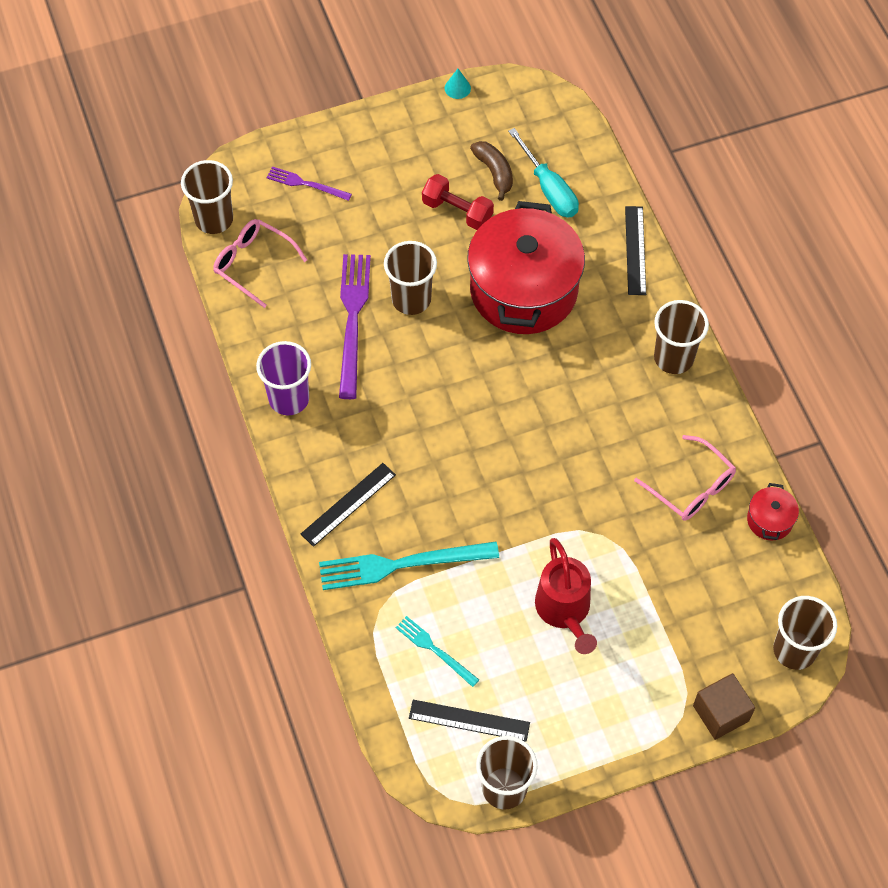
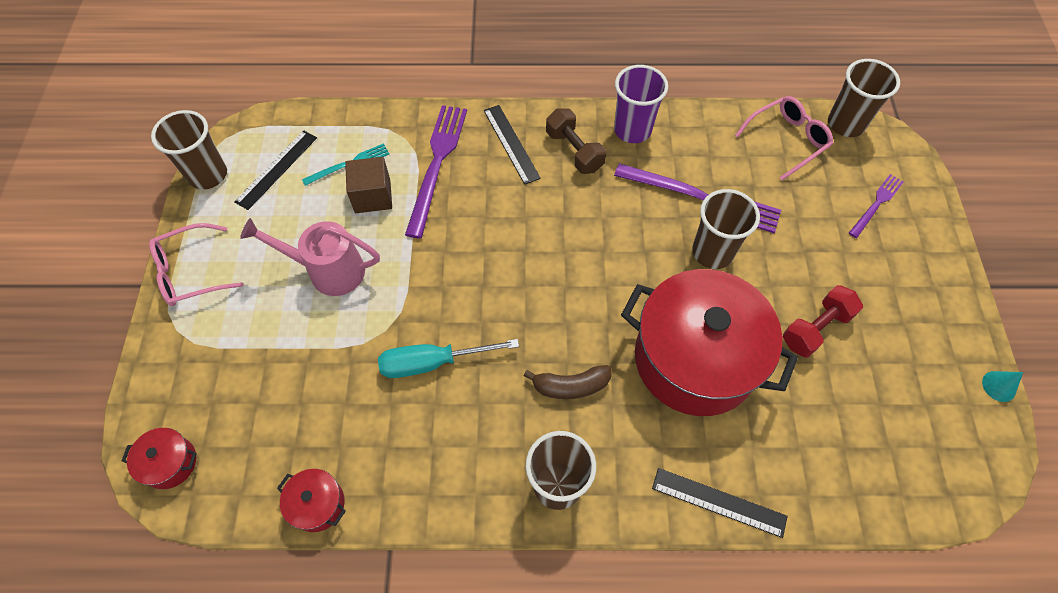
camera: 110 degrees right, 0 degrees up
turquoise fork [319,541,499,590] -> purple fork [405,105,467,238]
brown banana [470,141,513,201] -> brown banana moved to [524,365,612,399]
turquoise screwdriver [508,128,579,218] -> turquoise screwdriver moved to [378,339,519,378]
red watering can [535,538,597,654] -> pink watering can [240,218,380,296]
pink glasses [634,435,736,521] -> pink glasses moved to [149,223,243,306]
brown cube [693,673,755,740] -> brown cube moved to [345,157,392,213]
brown cup [773,596,837,670] -> red pot [122,428,197,489]
none -> brown dumbbell [546,108,606,174]

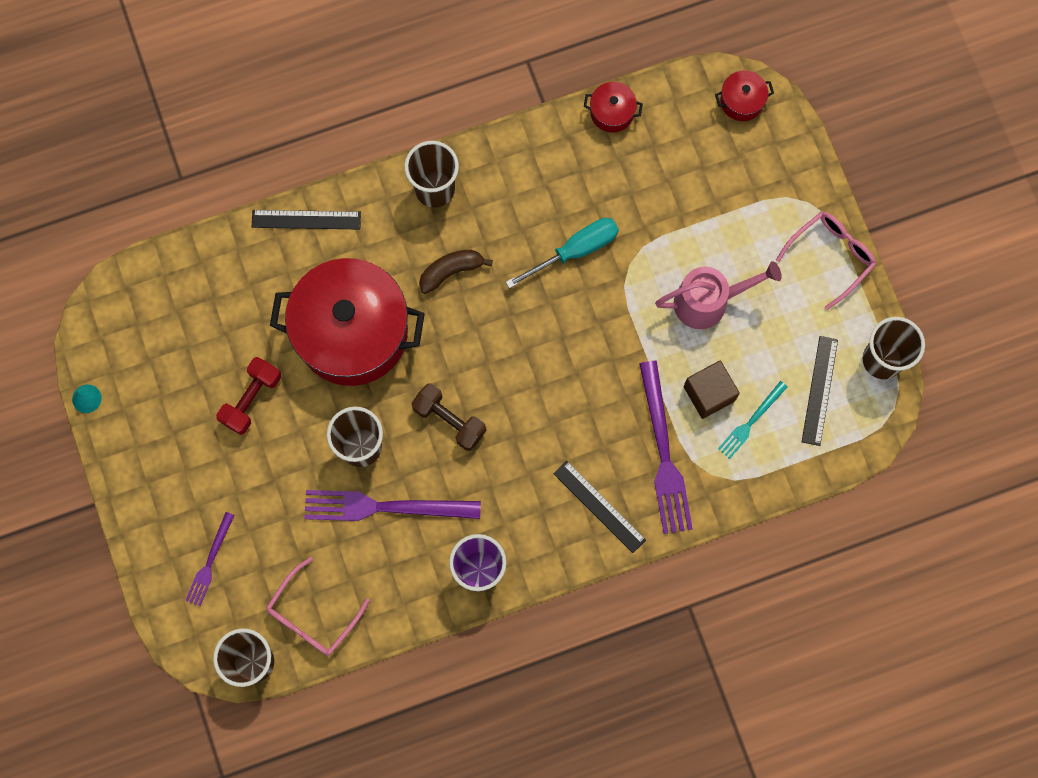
camera: 160 degrees right, 15 degrees up
brown dumbbell [546,108,606,174] -> brown dumbbell moved to [411,383,486,451]

